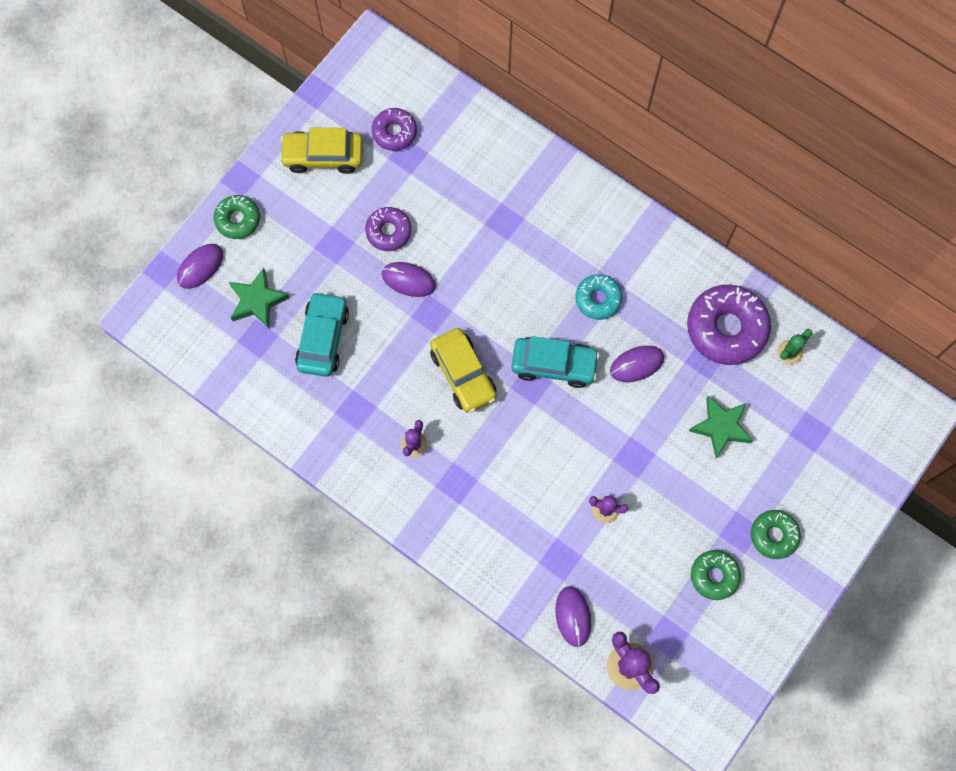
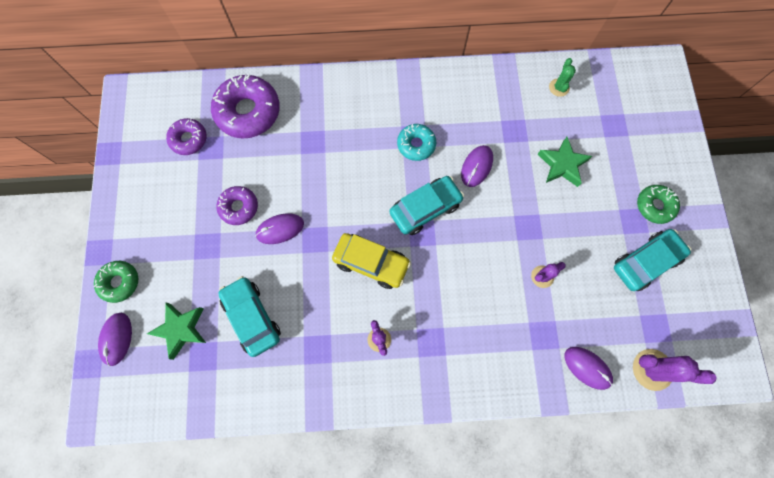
camera: 40 degrees left, 0 degrees up
yellow car [280,128,363,174] -> none
purple donut [687,285,771,365] -> purple donut moved to [211,74,280,138]
green donut [691,550,741,600] -> turquoise car [614,229,691,291]

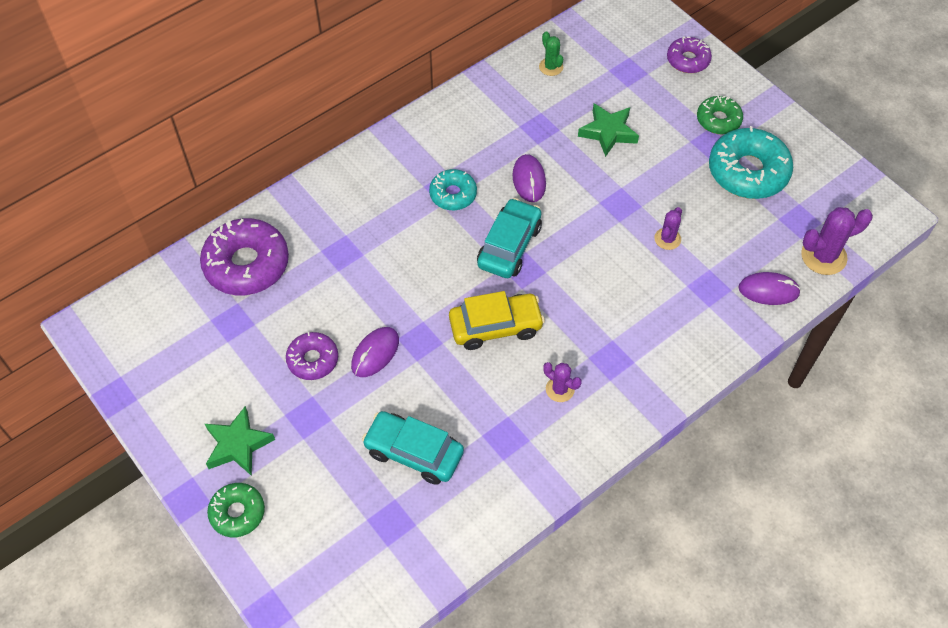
camera: 35 degrees left, 15 degrees down
purple mouse [98,313,132,366] -> none
green star [147,302,206,360] -> green star moved to [205,406,275,476]
purple donut [166,118,207,155] -> purple donut moved to [667,36,712,73]
turquoise car [614,229,691,291] -> turquoise donut [709,126,793,199]

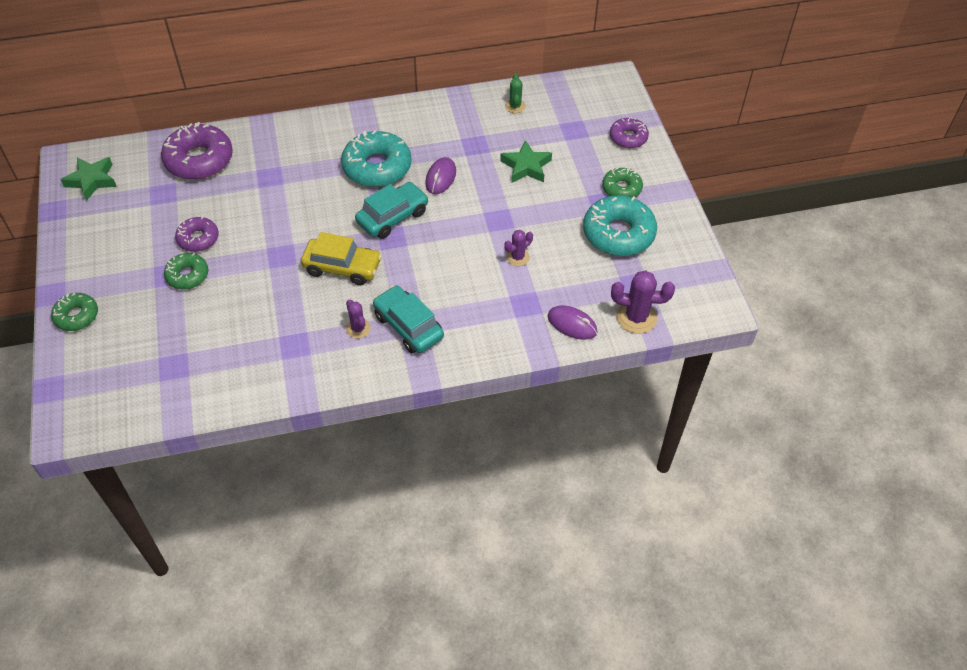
camera: 25 degrees right, 5 degrees down
green star [205,406,275,476] -> green star moved to [61,157,117,201]
purple mouse [351,327,399,377] -> none
turquoise car [362,411,464,485] -> turquoise car moved to [373,285,444,353]
turquoise donut [429,169,477,210] -> turquoise donut [341,130,411,187], size x1.75
none -> green donut [164,253,208,290]

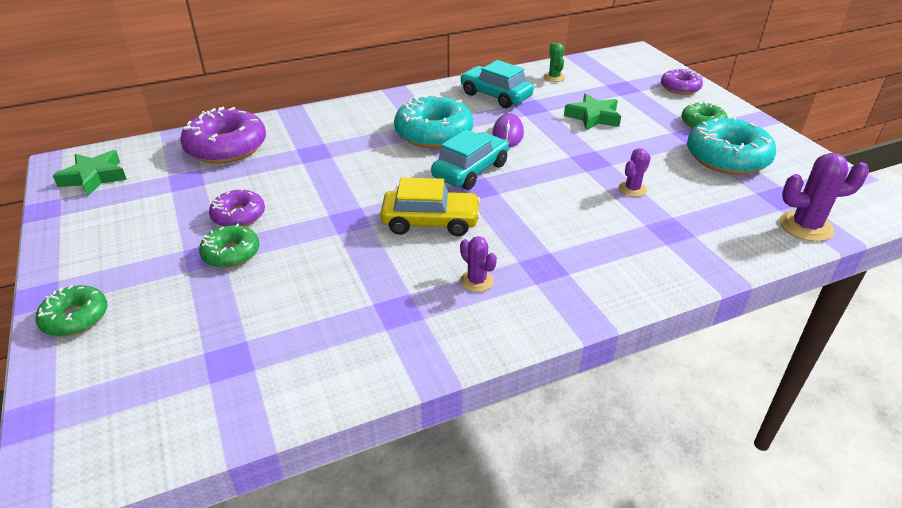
camera: 10 degrees left, 15 degrees down
turquoise car [373,285,444,353] -> turquoise car moved to [460,60,534,108]
purple mouse [547,305,598,340] -> none

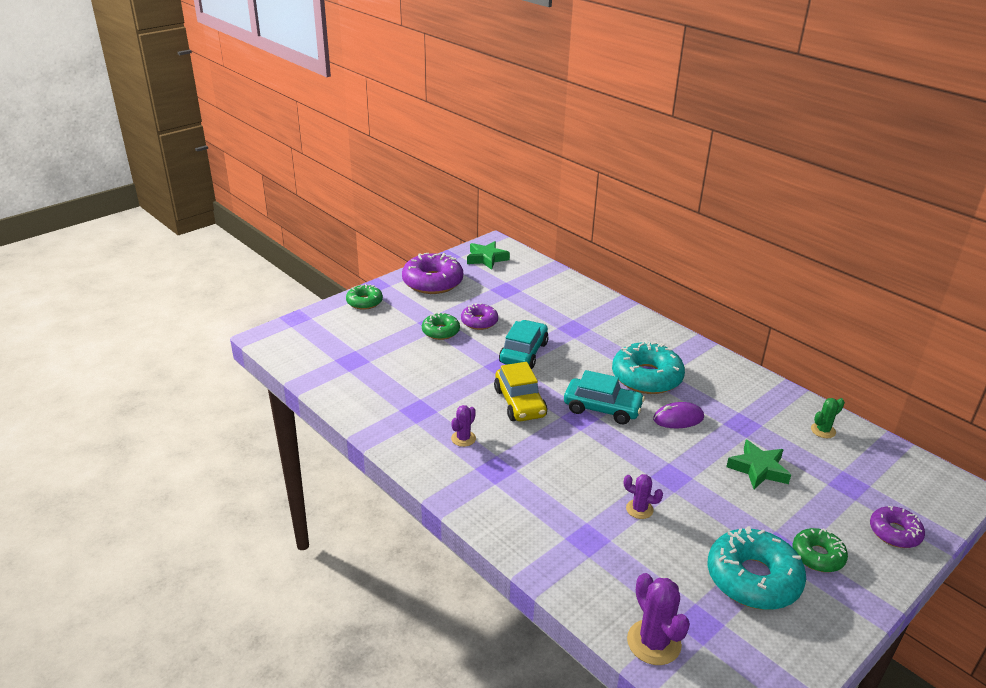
camera: 70 degrees right, 5 degrees down
purple donut [180,107,266,163] -> purple donut moved to [402,253,463,294]
turquoise car [460,60,534,108] -> turquoise car moved to [499,320,549,369]

